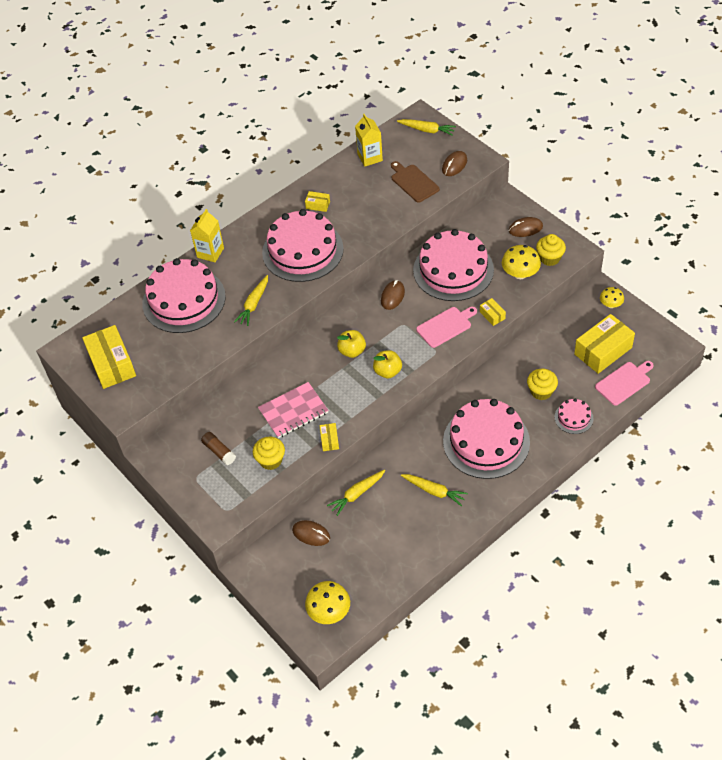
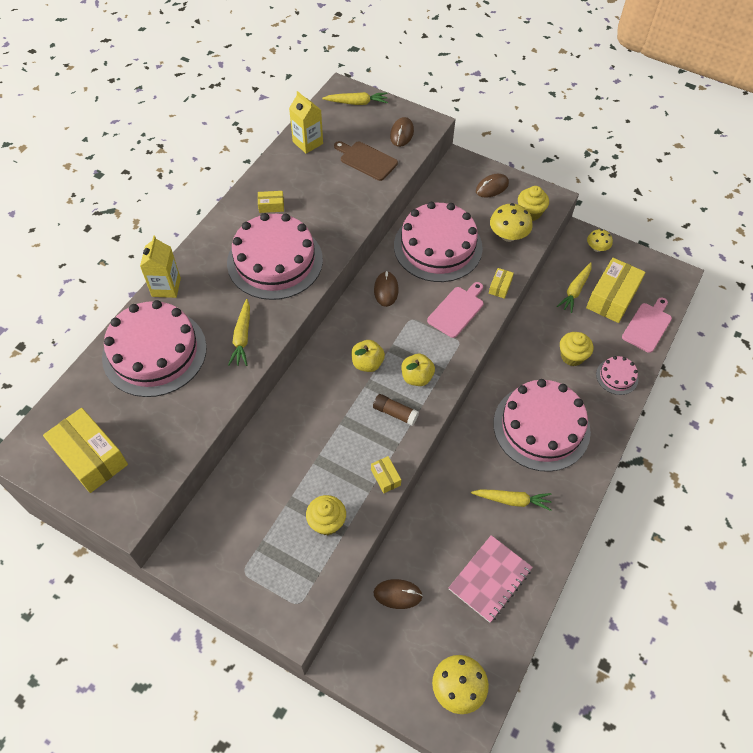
camera: 25 degrees left, 5 degrees up
brown glue stick [201,432,236,465] -> brown glue stick moved to [373,394,419,426]
pink notebook [258,382,329,438] -> pink notebook moved to [449,535,533,623]
yellow carrot [327,470,385,516] -> yellow carrot moved to [557,262,592,313]
yellow box [480,298,506,326] -> yellow box turned 75 degrees clockwise [489,268,514,299]

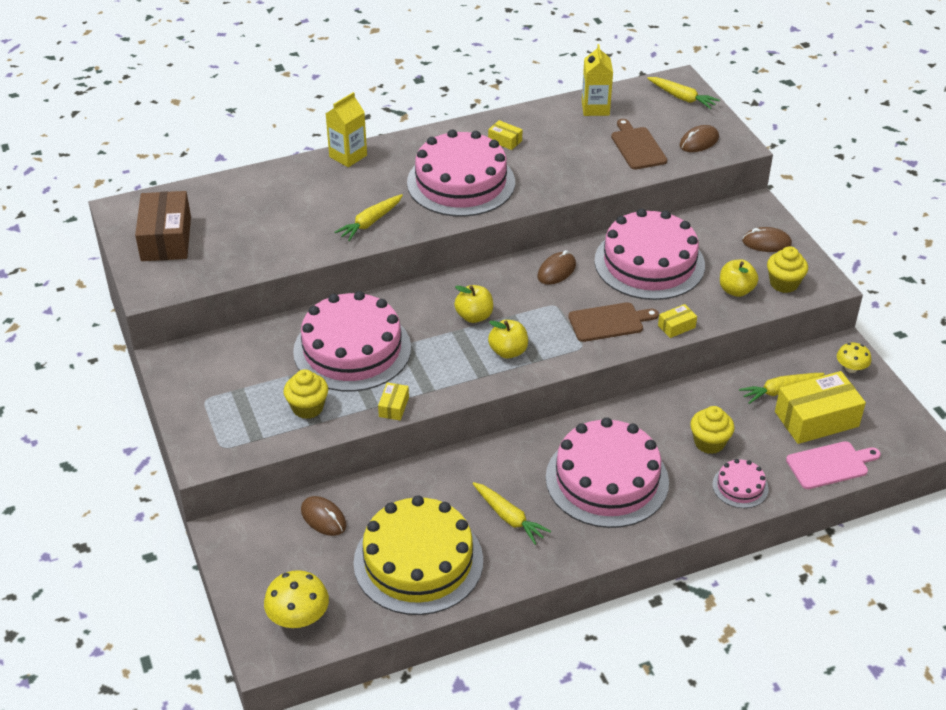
camera: 40 degrees right, 15 degrees down
yellow box [43,408,128,493] -> brown box [135,191,191,261]
pink cake [102,300,207,397] -> pink cake moved to [293,291,411,392]
brown glue stick [373,394,419,426] -> none
pink cutting board [427,282,484,338] -> brown cutting board [568,302,659,342]
pink notebook [449,535,533,623] -> yellow cake [353,495,483,615]
yellow mushroom [490,203,533,242] -> yellow apple [720,260,758,297]

